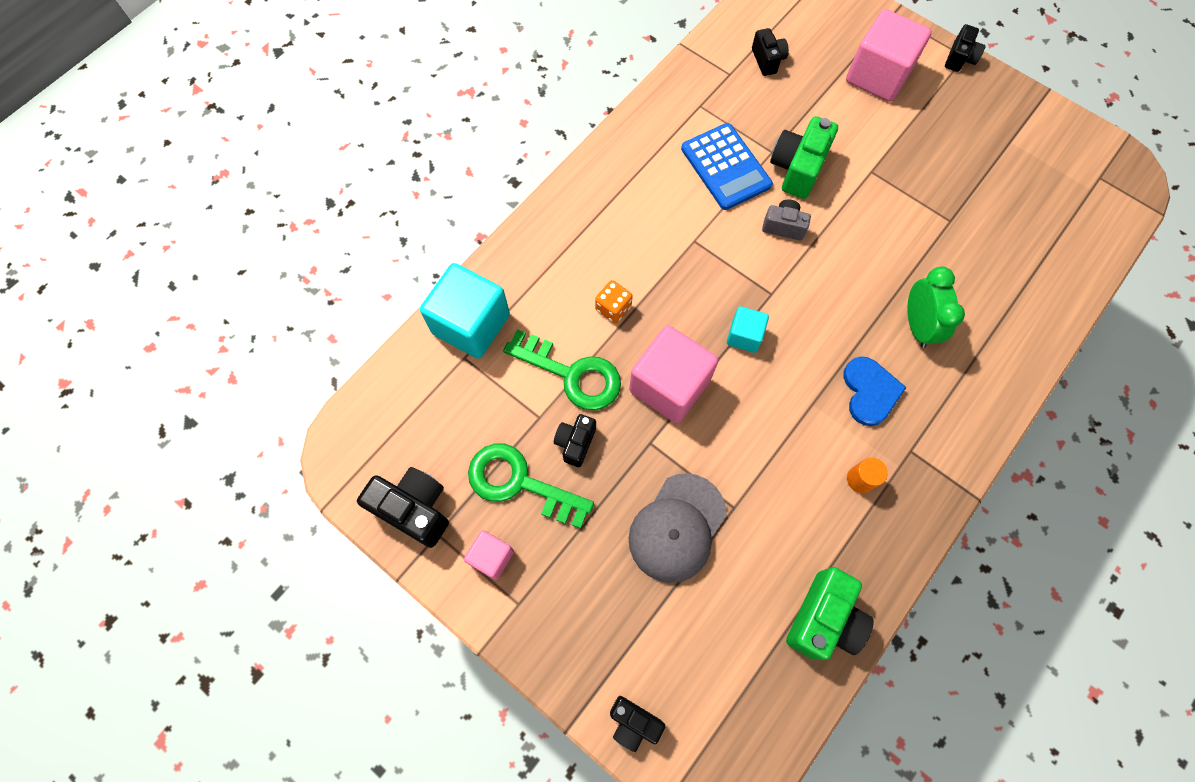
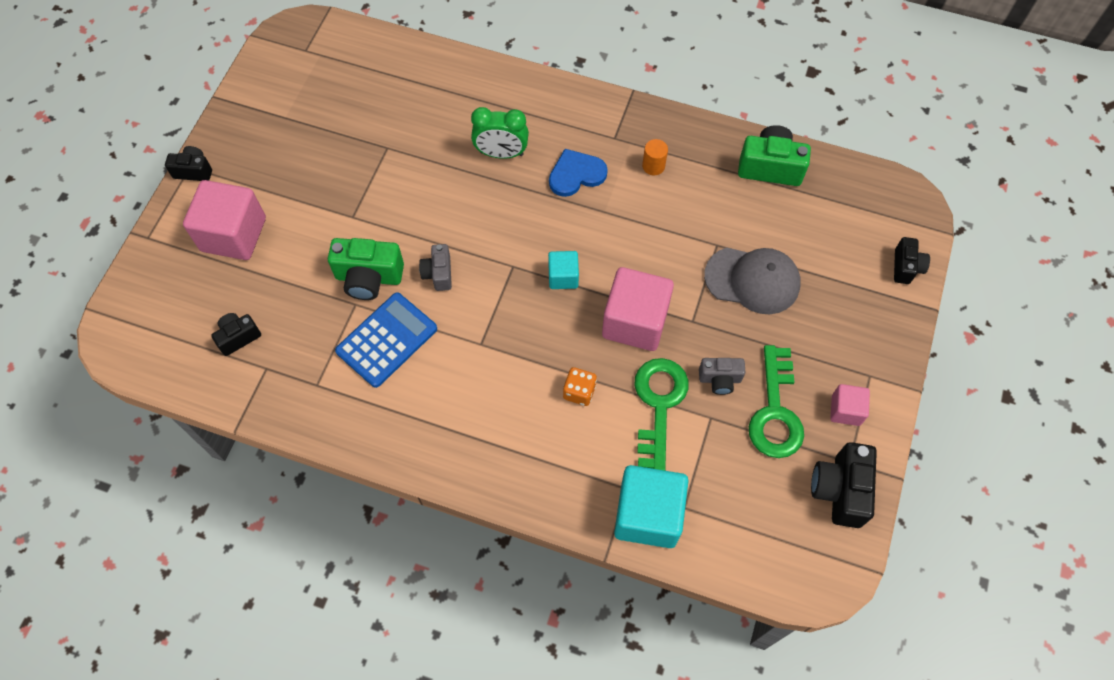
camera: 110 degrees left, 5 degrees down
black camera [554,414,596,467] -> grey camera [699,358,745,395]
green clock [908,267,965,348] -> green clock turned 150 degrees counterclockwise [471,107,529,159]

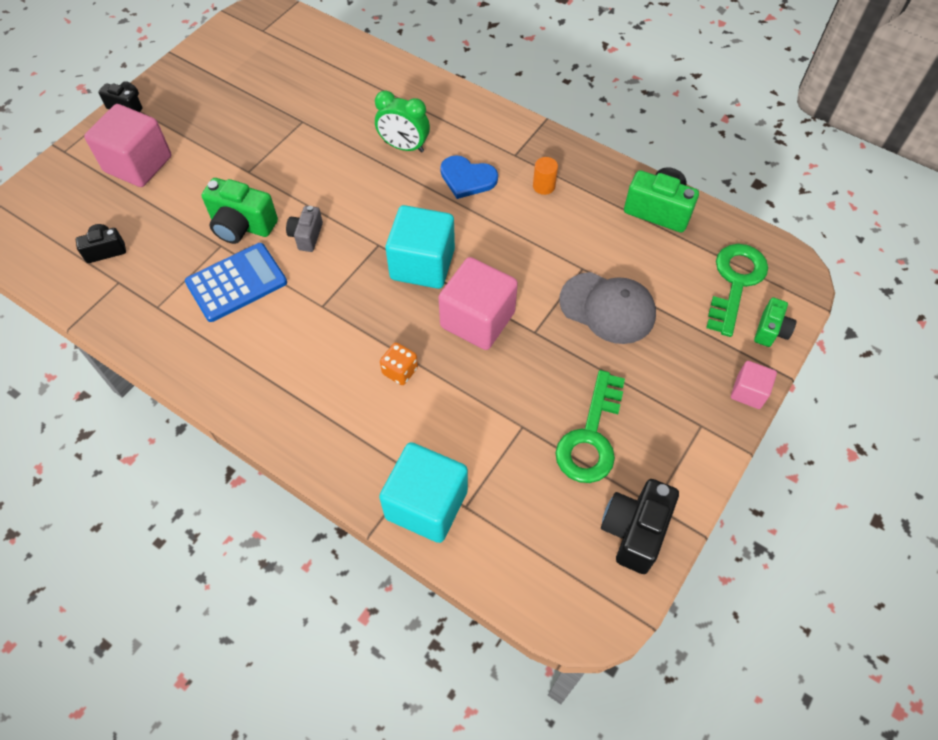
camera: 15 degrees right, 5 degrees down
turquoise cube [548,251,579,289] -> turquoise cube [385,205,455,289], size x1.92
blue heart [549,149,608,197] -> blue heart turned 150 degrees counterclockwise [440,155,498,199]
green key [635,358,689,471] -> green key moved to [706,244,768,337]
grey camera [699,358,745,395] -> none
pink cube [830,384,870,426] -> pink cube moved to [731,361,777,409]
black camera [894,237,930,284] -> green camera [754,297,796,347]

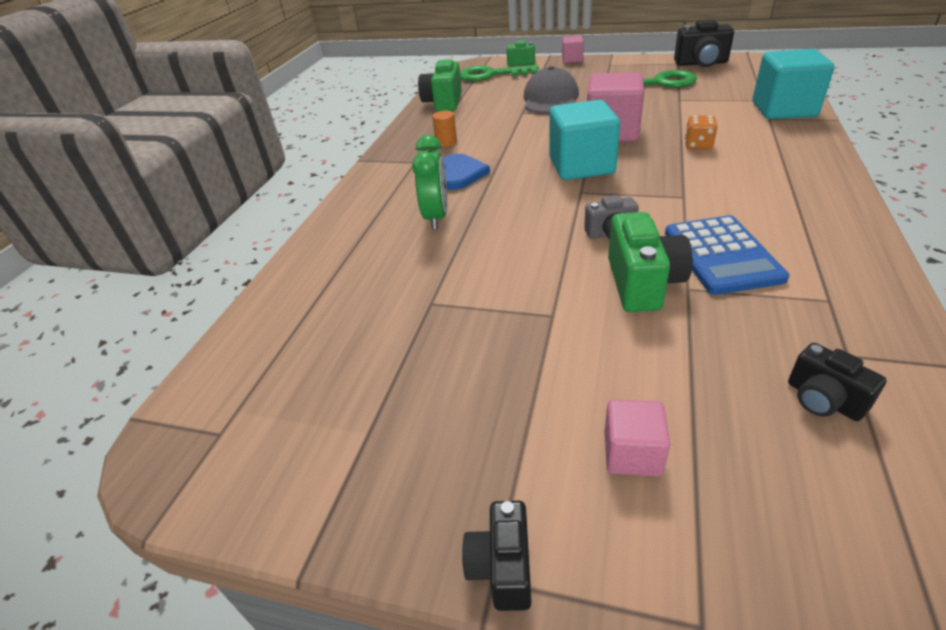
camera: 105 degrees left, 20 degrees down
pink cube [84,104,171,187] -> pink cube [605,399,670,477], size x0.52
blue calculator [185,243,287,322] -> blue calculator turned 135 degrees counterclockwise [665,215,790,295]

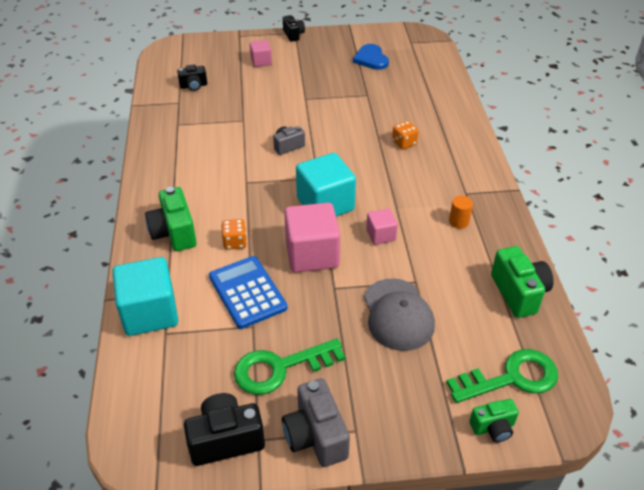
camera: 155 degrees right, 5 degrees up
green clock [412,135,447,229] -> orange dice [392,121,419,149]
blue heart [443,154,490,190] -> blue heart moved to [353,44,389,70]
pink cube [562,36,584,63] -> pink cube moved to [366,209,398,245]
green camera [608,212,693,312] -> green camera moved to [145,187,197,251]
blue calculator [665,215,790,295] -> blue calculator moved to [209,256,287,329]
black camera [788,343,887,421] -> black camera turned 135 degrees clockwise [177,64,207,91]
none -> grey camera [282,378,350,467]

